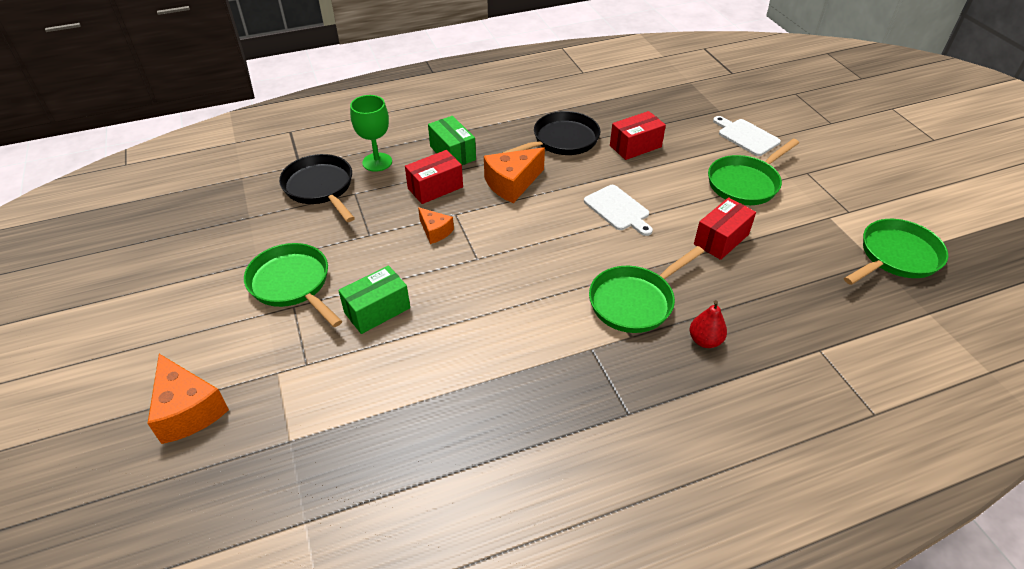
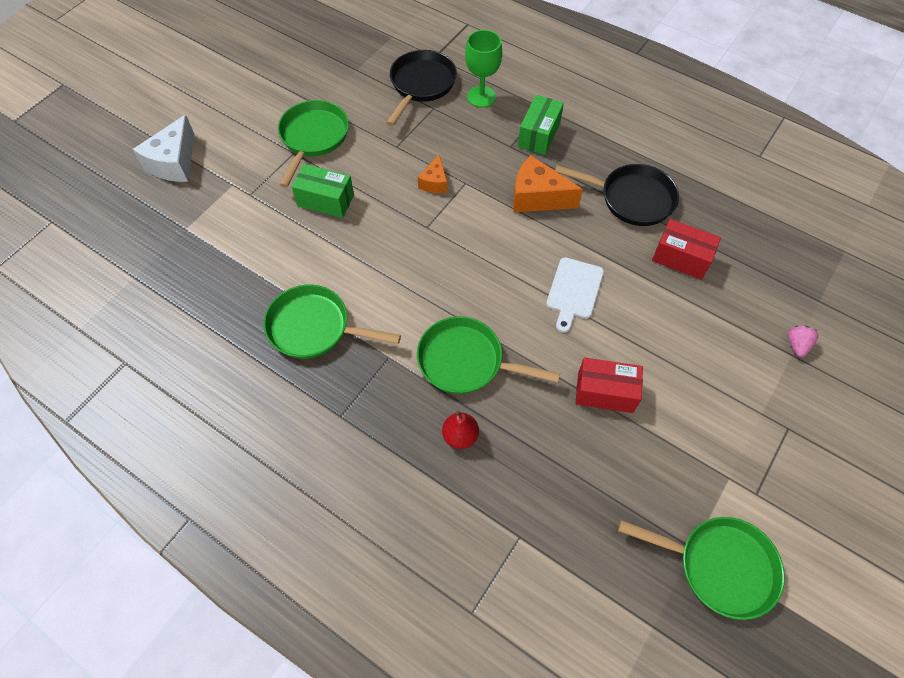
camera: 55 degrees right, 15 degrees up
orange cheese [147,354,229,444] -> white cheese [133,115,195,182]
red box [405,150,463,204] -> none
green pan [708,139,799,205] -> green pan moved to [263,285,401,359]
white cutting board [713,116,781,156] -> pink strawberry [788,325,818,357]

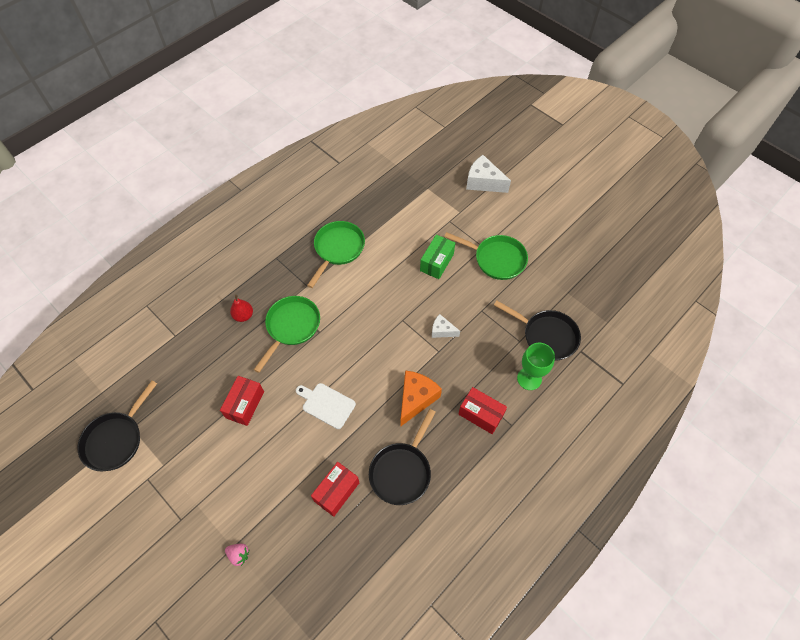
camera: 100 degrees right, 0 degrees up
orange cheese [418,155,447,193] -> white cheese [432,314,460,338]
green box [518,95,564,155] -> red box [458,387,507,434]
green pan [618,517,785,620] -> black pan [78,381,157,471]

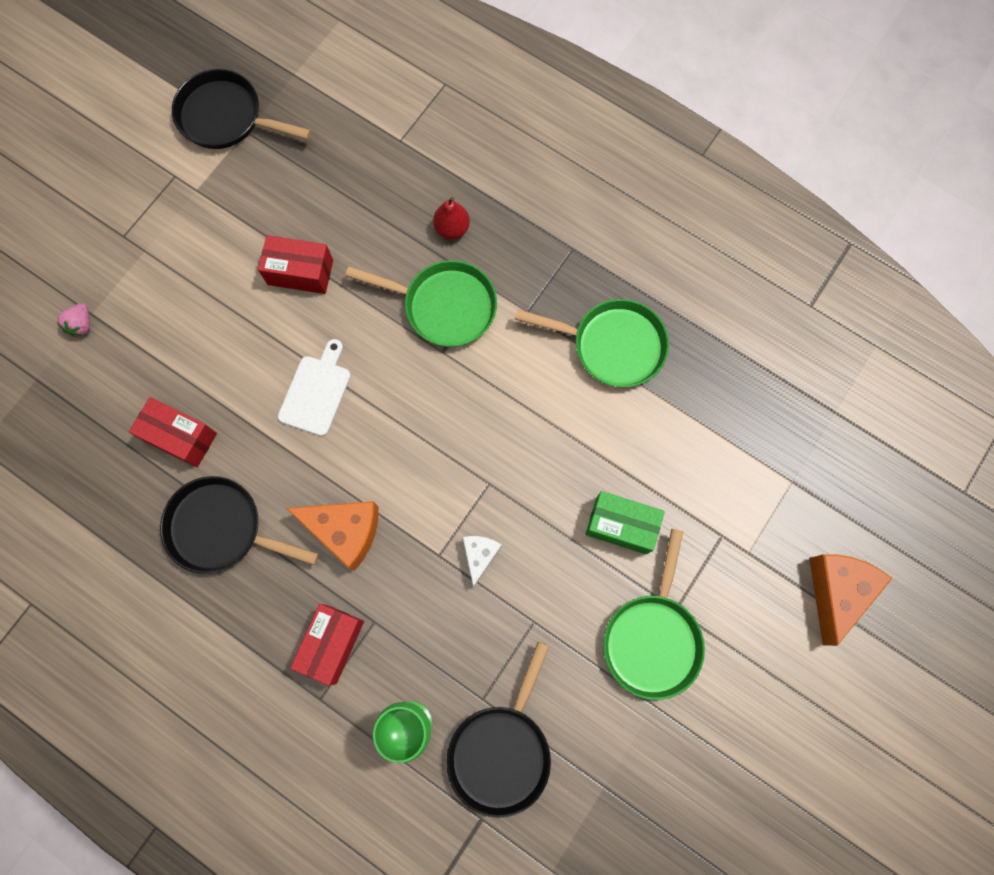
camera: 80 degrees right, 15 degrees up
white cheese [466,155,511,193] -> orange cheese [809,554,893,646]

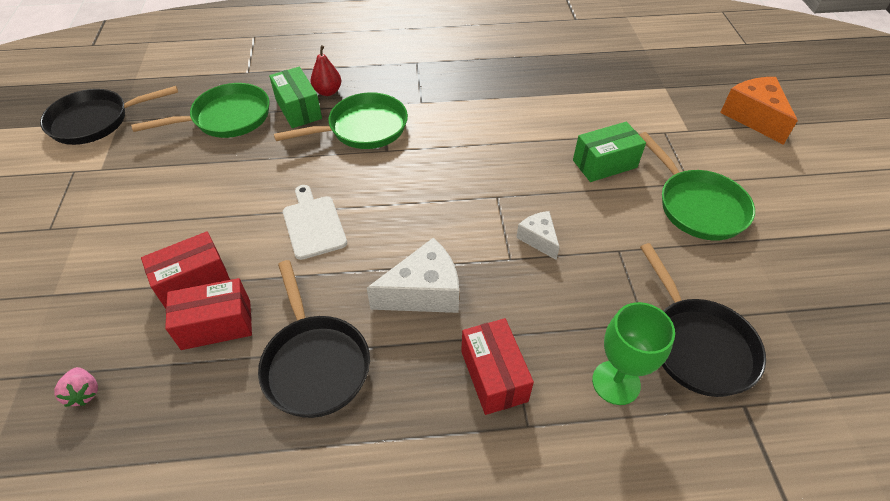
camera: 40 degrees left, 25 degrees down
pink strawberry [57,303,90,337] -> pink strawberry moved to [54,367,98,407]
black pan [160,476,319,574] -> black pan turned 90 degrees counterclockwise [258,260,370,418]
red box [258,235,333,294] -> red box moved to [141,231,230,309]
orange cheese [286,501,379,571] -> white cheese [367,238,459,313]
green pan [515,299,669,387] -> green pan moved to [131,83,269,138]
none -> green box [269,67,322,128]

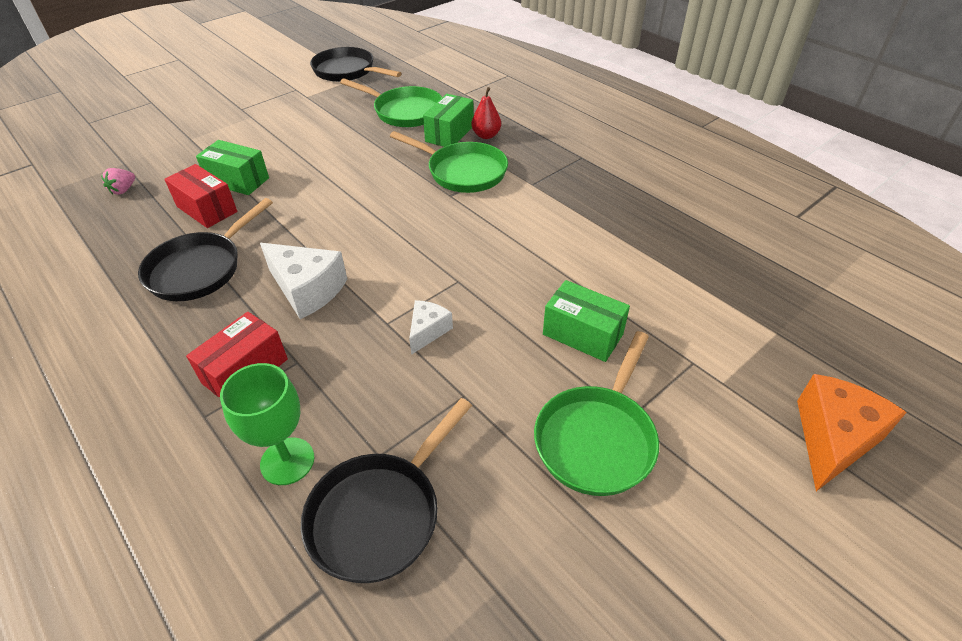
camera: 55 degrees right, 5 degrees down
red box [141,231,230,309] -> green box [196,140,269,195]
white cutting board [283,185,347,260] -> none

